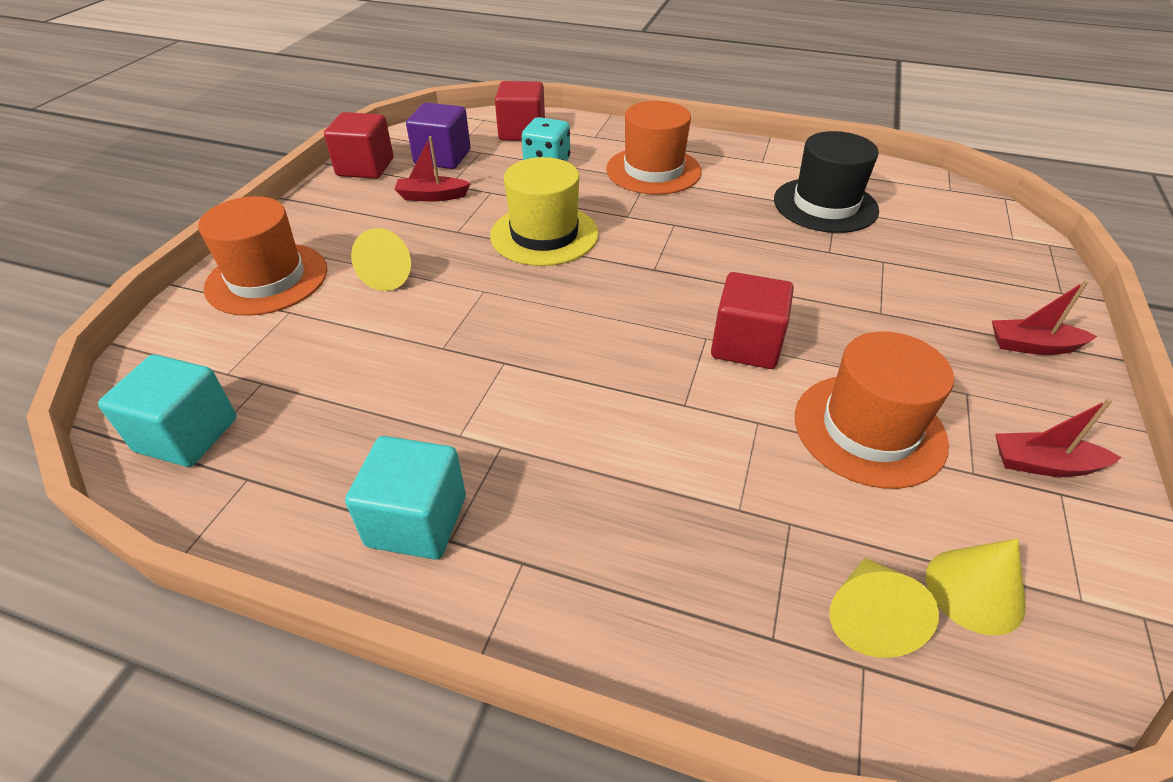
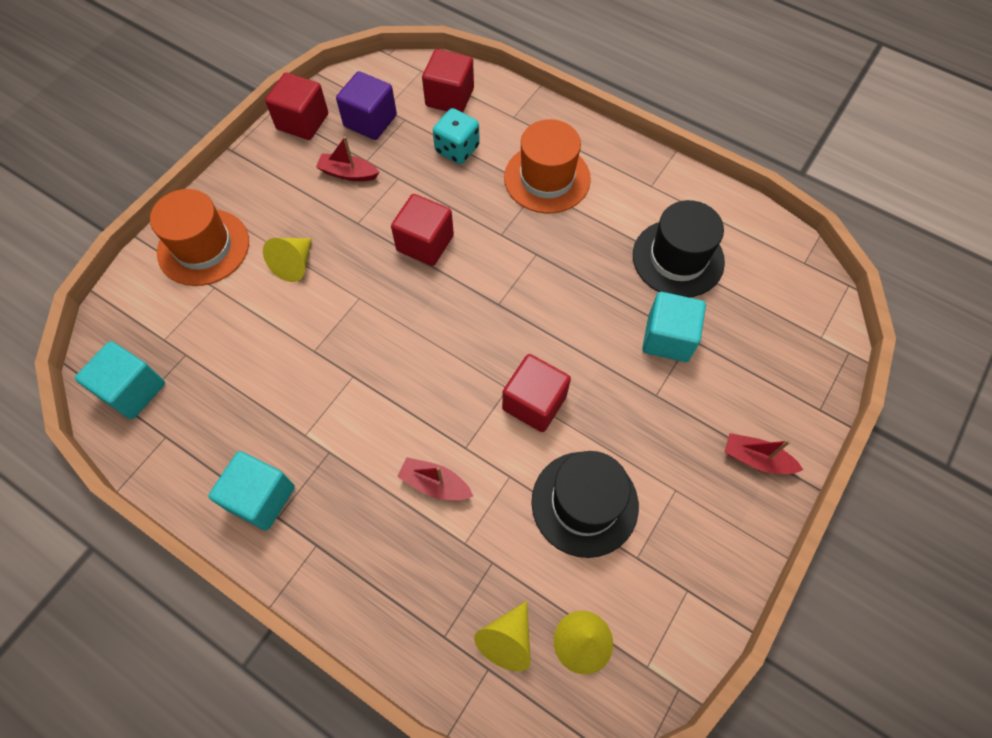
camera: 15 degrees right, 20 degrees up
yellow hat [490,157,599,266] -> red cube [391,194,454,266]
orange hat [795,331,954,489] -> black hat [531,451,639,558]
red boat [995,398,1122,477] -> red boat moved to [397,457,473,500]
none -> turquoise cube [642,292,706,362]

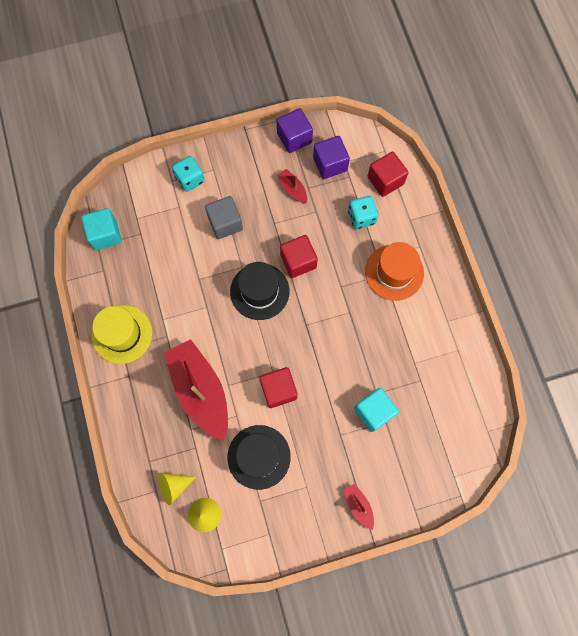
camera: 40 degrees right, 10 degrees up
orange hat [150,189,249,286] -> turquoise dice [172,156,204,192]
turquoise cube [208,451,295,530] -> yellow hat [92,305,152,364]
yellow cone [263,238,312,282] -> grey cube [205,196,243,239]
red cube [265,73,328,140] -> purple cube [277,108,313,153]
red boat [397,457,473,500] -> red boat [164,339,228,441], size x2.32
black hat [633,200,725,297] -> black hat moved to [230,262,289,320]

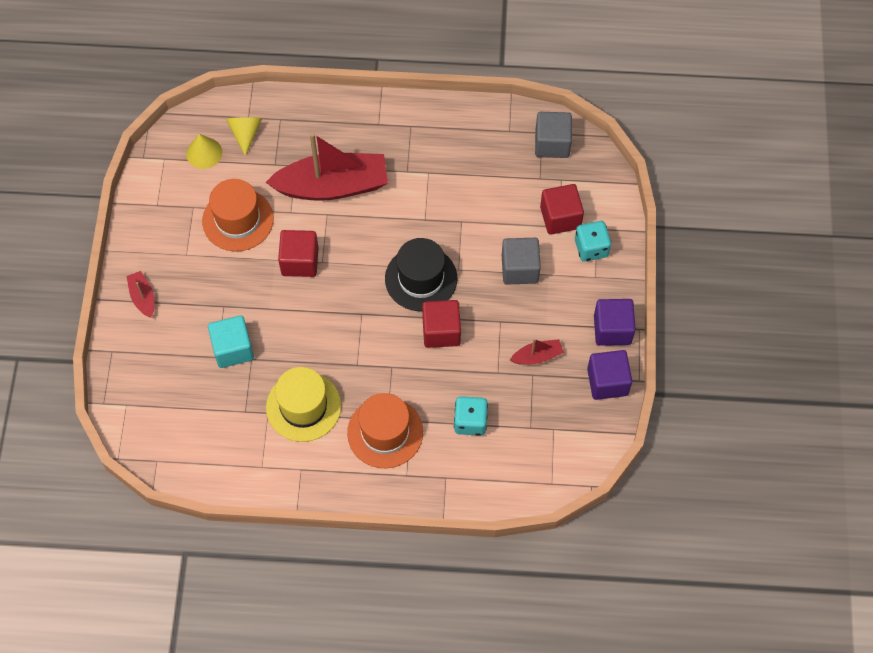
camera: 110 degrees right, 10 degrees down
turquoise cube [81,208,122,250] -> grey cube [535,112,572,158]
yellow hat [92,305,152,364] -> yellow hat moved to [266,367,341,442]
black hat [227,425,291,490] -> orange hat [202,179,273,251]
purple cube [313,136,350,179] -> purple cube moved to [594,299,636,346]
red boat [343,483,374,530] -> red boat turned 105 degrees counterclockwise [126,271,155,318]
red cube [368,152,409,197] -> red cube moved to [540,184,584,235]

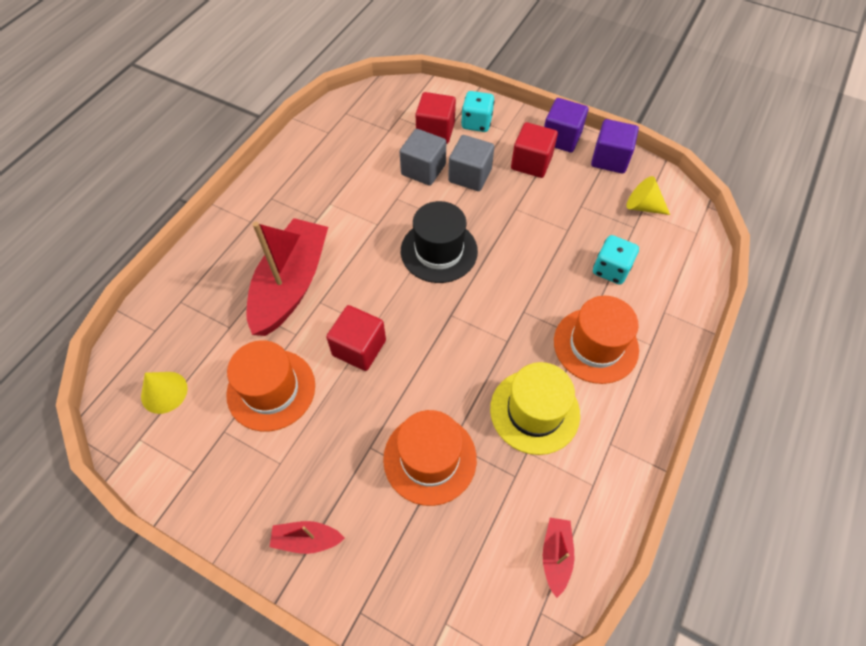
camera: 65 degrees left, 5 degrees down
turquoise cube [208,316,254,368] -> orange hat [383,410,477,506]
yellow cone [226,117,262,156] -> yellow cone moved to [626,176,670,215]
red cube [422,300,461,348] -> red cube moved to [511,122,558,178]
red boat [510,339,564,365] -> red boat moved to [543,518,574,598]
grey cube [535,112,572,158] -> grey cube moved to [400,129,446,186]

